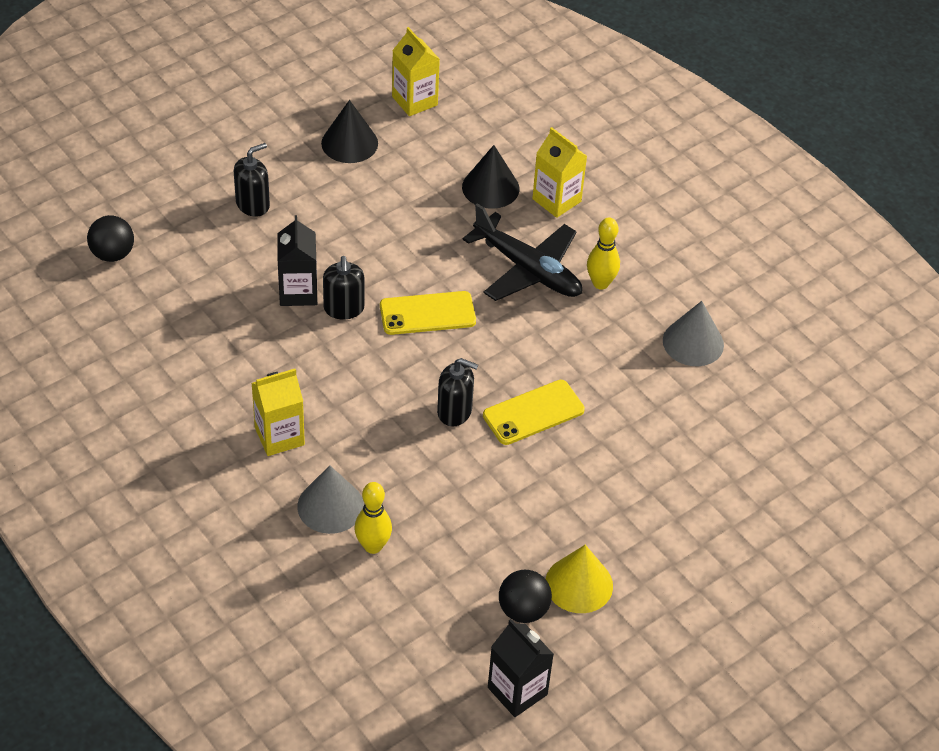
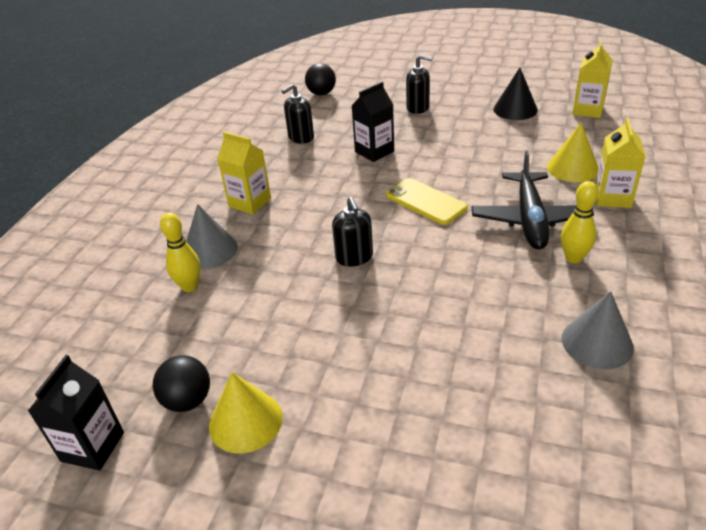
camera: 60 degrees right, 10 degrees down
black soap dispenser [323,256,364,319] -> black soap dispenser moved to [282,84,314,144]
black cone [462,145,520,209] -> yellow cone [547,122,598,182]
yellow phone [483,380,585,445] -> none

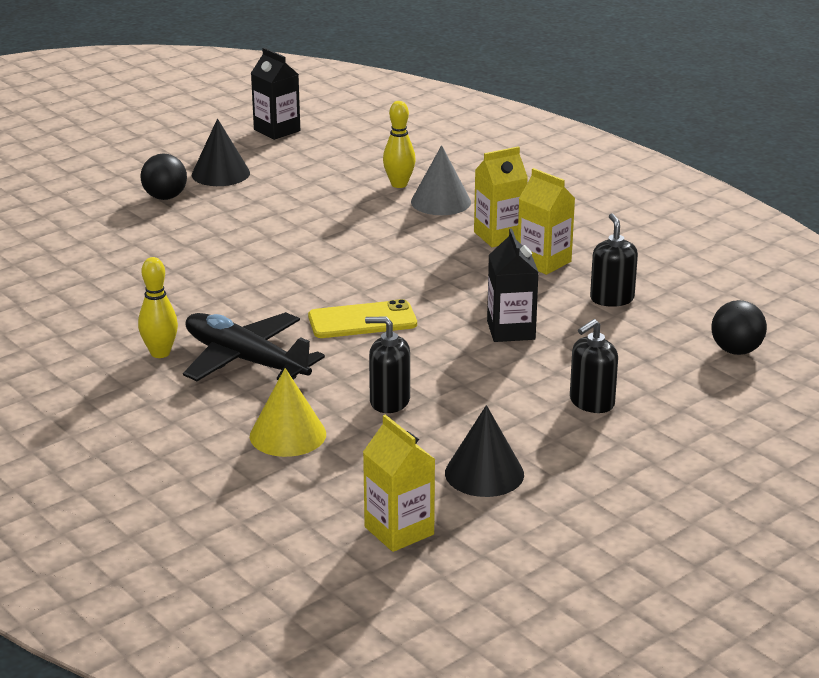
camera: 120 degrees right, 10 degrees down
black ball [153,355,210,412] -> black ball moved to [140,154,187,200]
yellow cone [209,372,283,453] -> black cone [192,118,250,186]
black soap dispenser [332,197,373,267] -> black soap dispenser moved to [365,317,410,413]
grey cone [562,291,634,369] -> none
yellow carton [595,118,646,208] -> yellow carton moved to [518,168,575,275]

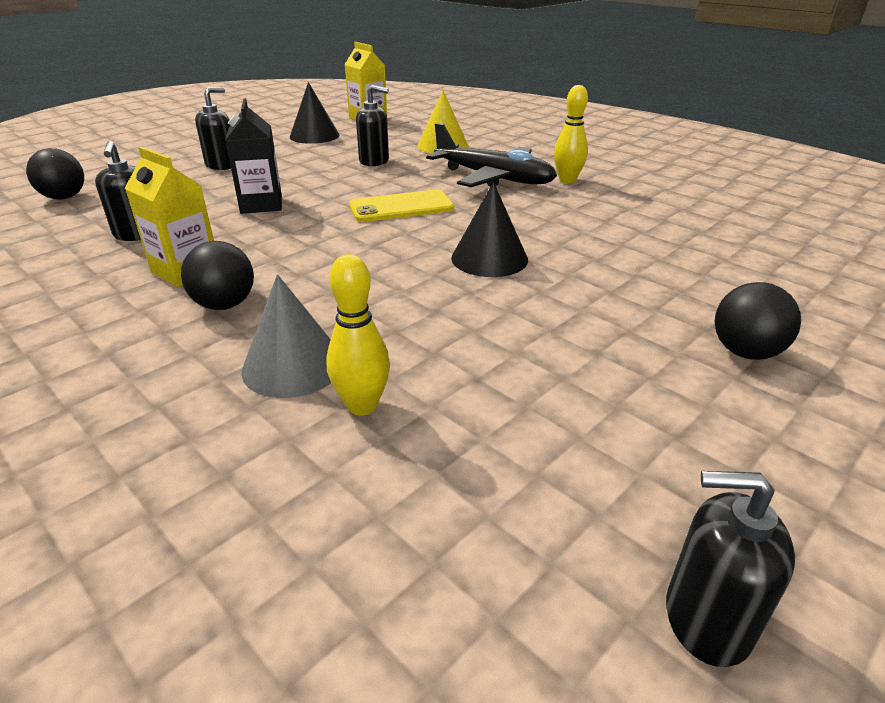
camera: 175 degrees right, 5 degrees up
black cone [192,118,250,186] -> black cone moved to [451,182,528,277]
black carton [251,48,300,140] -> black soap dispenser [666,471,795,667]
yellow carton [474,146,528,247] -> black ball [181,241,254,310]

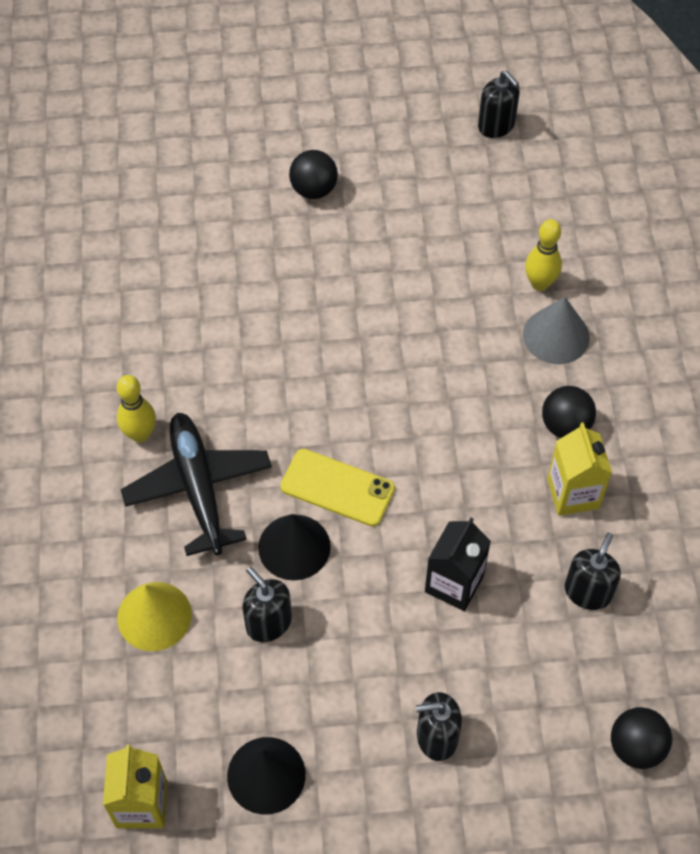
camera: 140 degrees left, 25 degrees up
black cone [451,182,528,277] -> black cone moved to [258,514,331,581]

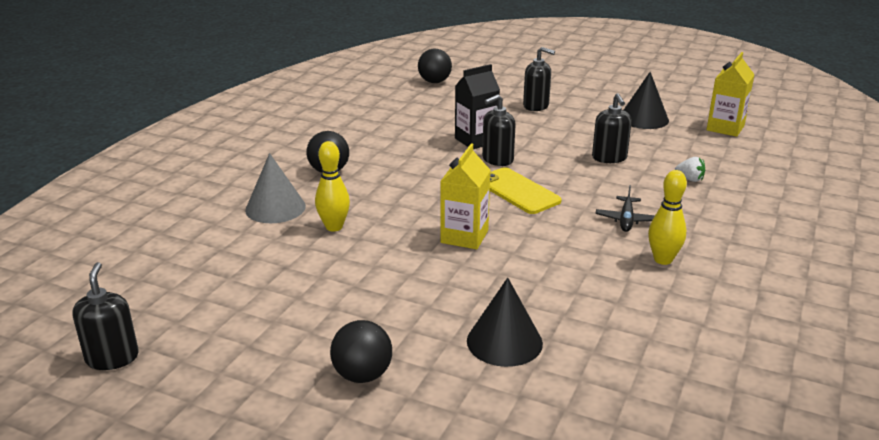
camera: 150 degrees left, 30 degrees down
yellow cone [117,582,192,651] -> white strawberry [675,157,705,182]
black plane [121,413,272,556] -> black plane [596,185,655,232], size x0.48
black cone [258,514,331,581] -> black cone moved to [467,278,543,367]
yellow bowling pin [525,219,562,291] -> yellow bowling pin moved to [315,141,350,232]
yellow carton [547,422,612,516] -> yellow carton moved to [440,143,490,249]
black soap dispenser [565,533,621,610] -> black soap dispenser moved to [482,94,515,166]

